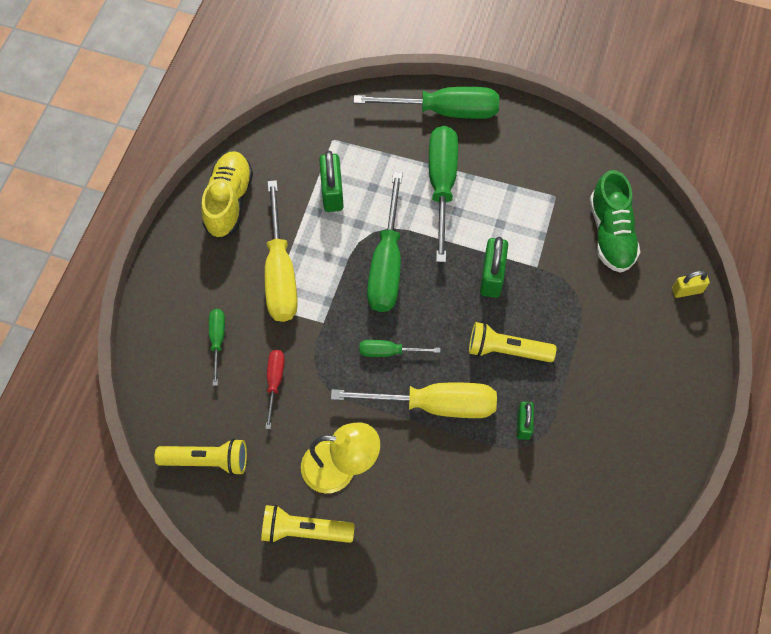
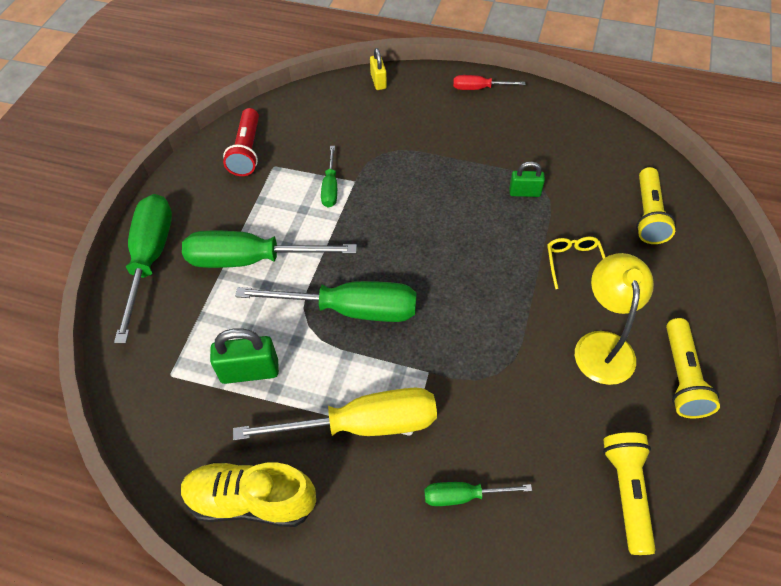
camera: 90 degrees left, 10 degrees down
red screwdriver [265,350,285,429] -> red screwdriver moved to [453,75,526,90]
yellow screwdriver [331,383,497,418] -> none
green screwdriver [360,340,440,357] -> green screwdriver moved to [321,146,337,208]
yellow flashlight [469,322,556,362] -> yellow flashlight moved to [636,167,676,244]
green padlock [480,237,508,298] -> none
green shoe [590,170,640,273] -> none
none -> red flashlight [223,108,259,176]
none -> yellow glasses [547,237,606,289]

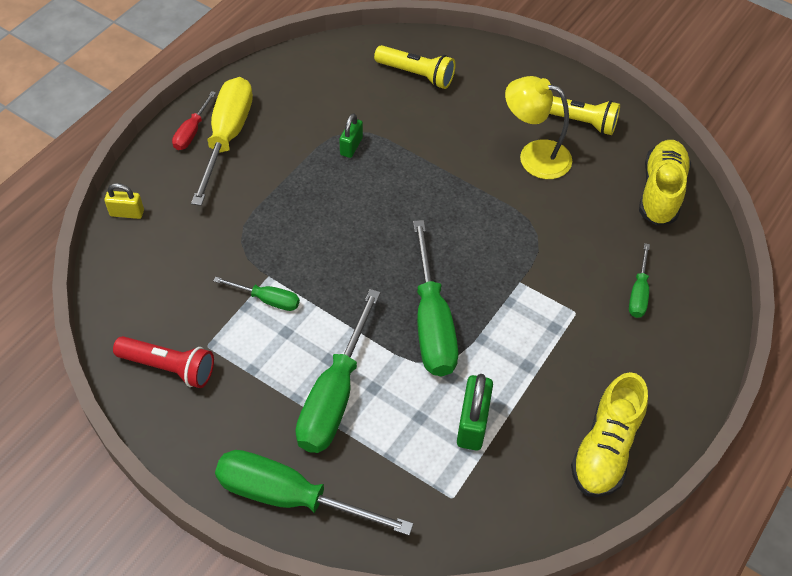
camera: 75 degrees left, 0 degrees up
yellow screwdriver [233,388,437,441] -> yellow screwdriver moved to [191,77,253,206]
green screwdriver [235,281,416,322] -> green screwdriver turned 150 degrees clockwise [413,220,458,376]
yellow glasses [547,237,606,289] -> none
yellow flashlight [603,432,656,555] -> yellow shoe [639,140,691,226]

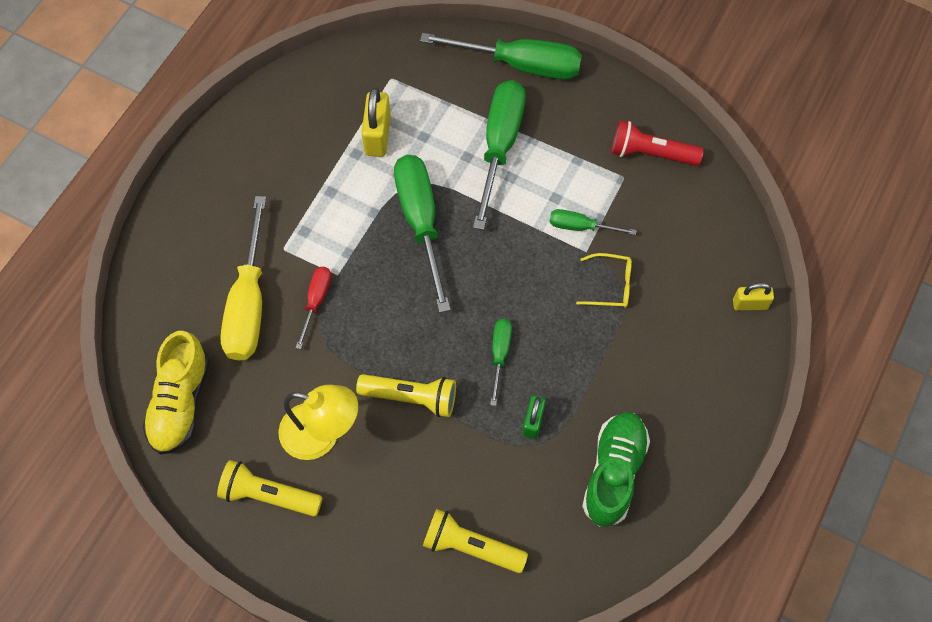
camera: 175 degrees right, 10 degrees up
red screwdriver [172,91,216,150] -> red screwdriver moved to [295,267,331,349]
yellow screwdriver [191,77,253,206] -> yellow screwdriver moved to [220,196,266,361]
green padlock [457,374,493,450] -> yellow padlock [362,87,391,157]
yellow shoe [571,372,648,497] -> none
green screwdriver [629,243,650,318] -> green screwdriver moved to [490,319,512,406]
none -> yellow flashlight [356,374,456,417]
none -> yellow glasses [576,253,632,308]
none -> green shoe [582,412,650,527]

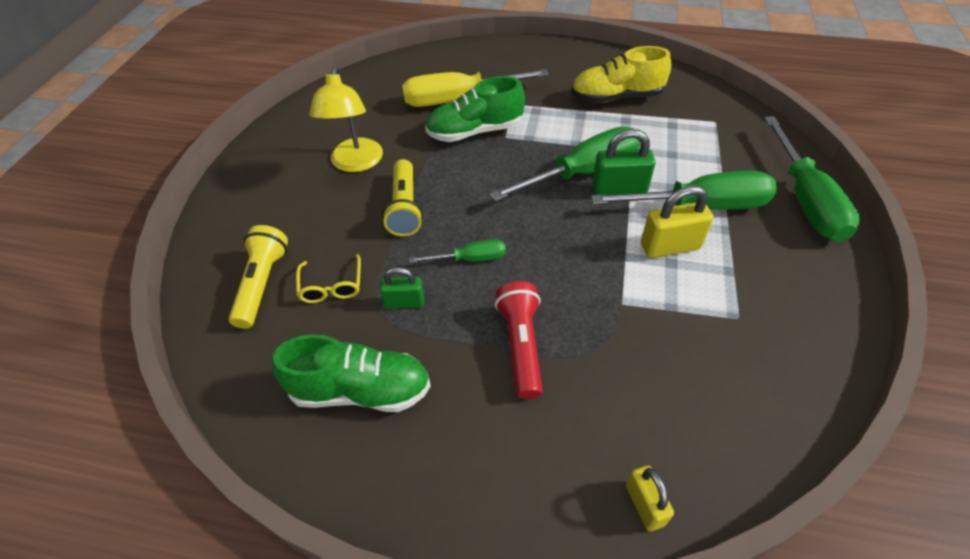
camera: 75 degrees right, 15 degrees down
yellow shoe [143,331,210,455] -> yellow shoe moved to [571,46,671,103]
yellow flashlight [217,460,323,517] -> none
red screwdriver [295,267,331,349] -> green shoe [425,76,525,142]
yellow padlock [362,87,391,157] -> yellow padlock moved to [641,186,714,258]
green screwdriver [549,209,637,235] -> none
yellow glasses [576,253,632,308] -> yellow glasses moved to [296,254,361,303]
red flashlight [611,120,704,166] -> red flashlight moved to [495,281,543,399]
none -> green padlock [592,129,655,195]

